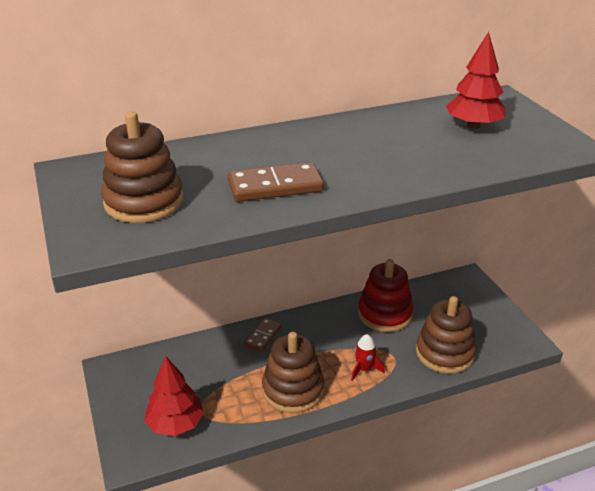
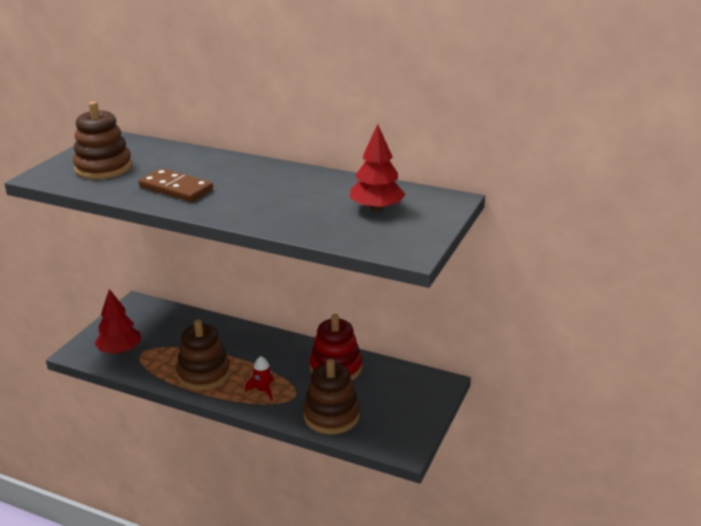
camera: 45 degrees right, 5 degrees down
brown domino [244,318,282,352] -> none

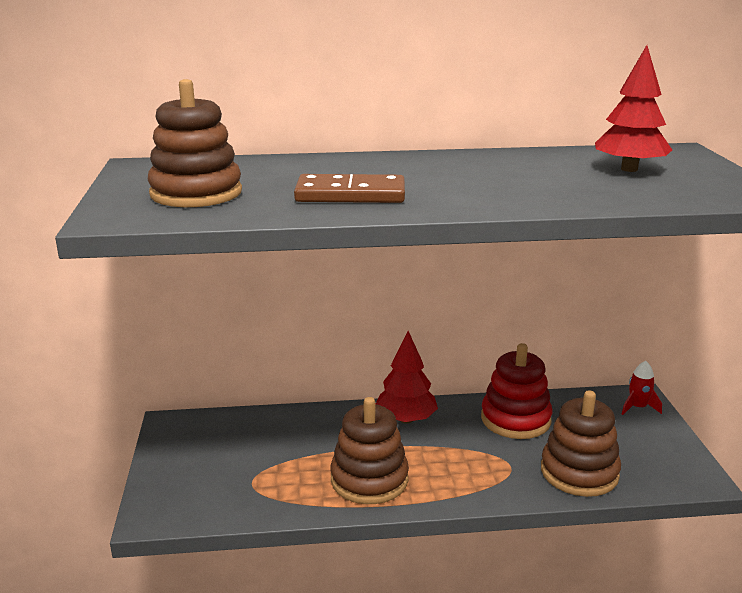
camera: 30 degrees left, 5 degrees down
red tree [94,289,141,354] -> red tree moved to [376,331,438,424]
red rocket [245,356,274,401] -> red rocket moved to [622,361,662,415]

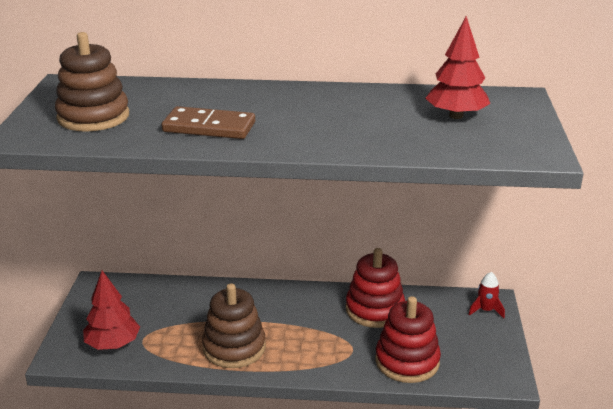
camera: 10 degrees right, 5 degrees up
red tree [376,331,438,424] -> red tree moved to [83,270,140,350]
brown stacking toy [541,390,621,497] -> red stacking toy [375,296,441,383]

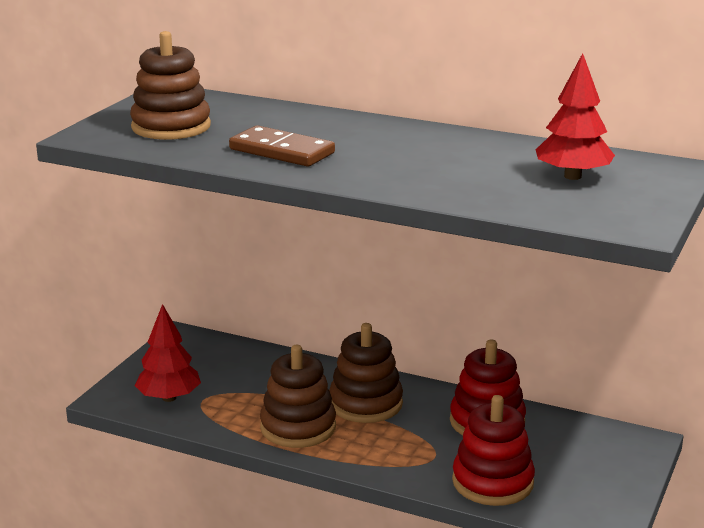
camera: 20 degrees right, 5 degrees down
red rocket [468,272,505,318] -> none
none -> brown stacking toy [329,323,403,423]

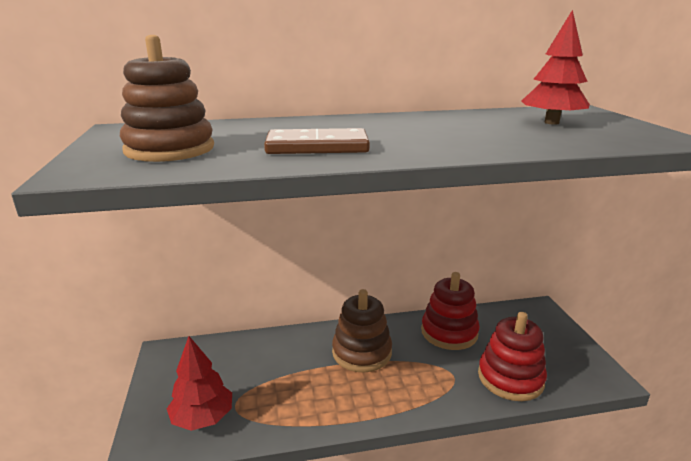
camera: 35 degrees left, 0 degrees up
brown stacking toy [260,345,336,448] -> none

